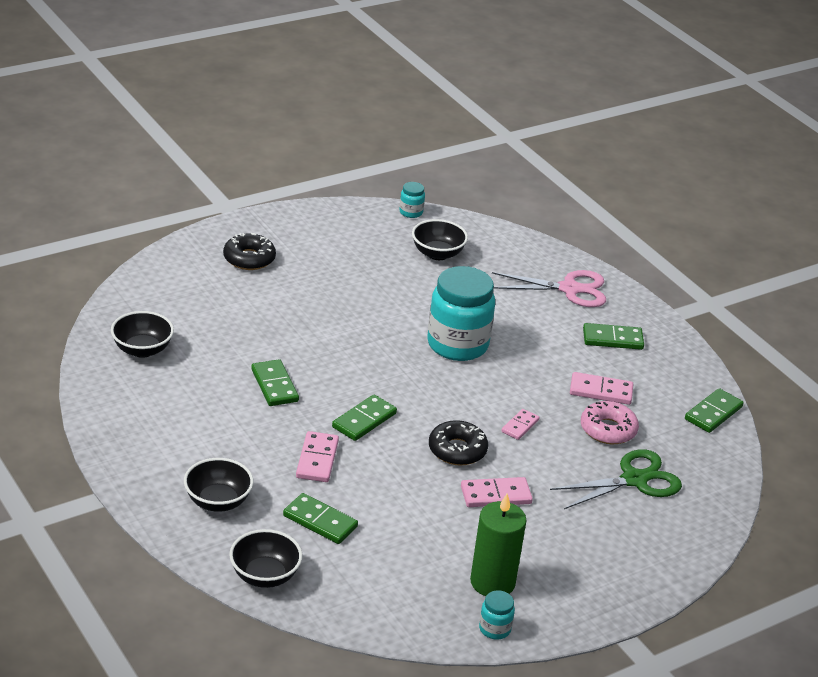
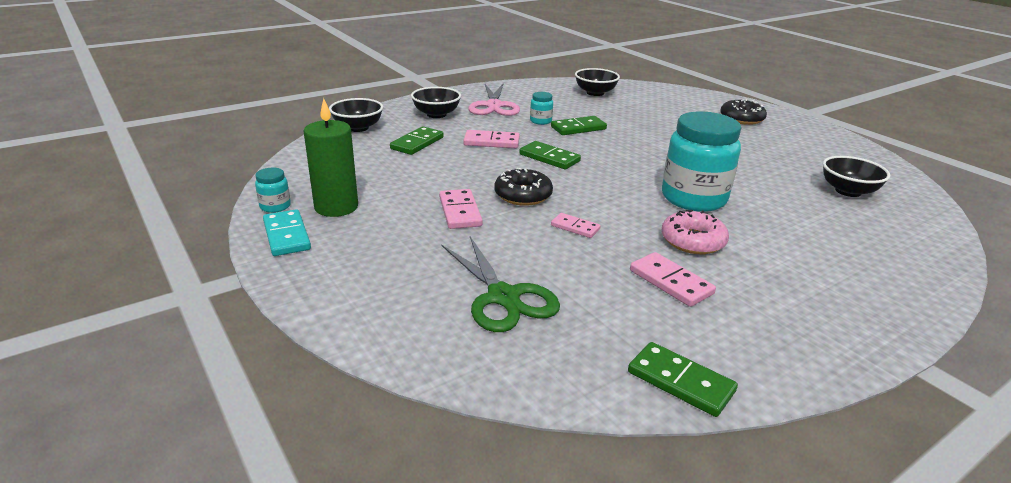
camera: 90 degrees right, 5 degrees down
turquoise jar [399,182,425,218] -> turquoise jar moved to [530,92,553,125]
pink scissors [492,270,606,307] -> pink scissors moved to [468,83,520,116]
pink domino [570,372,633,405] -> pink domino turned 45 degrees counterclockwise [630,252,716,307]
pink donut [581,401,639,444] -> pink donut moved to [661,209,729,254]
green domino [583,323,644,350] -> none
none -> turquoise domino [263,209,311,256]

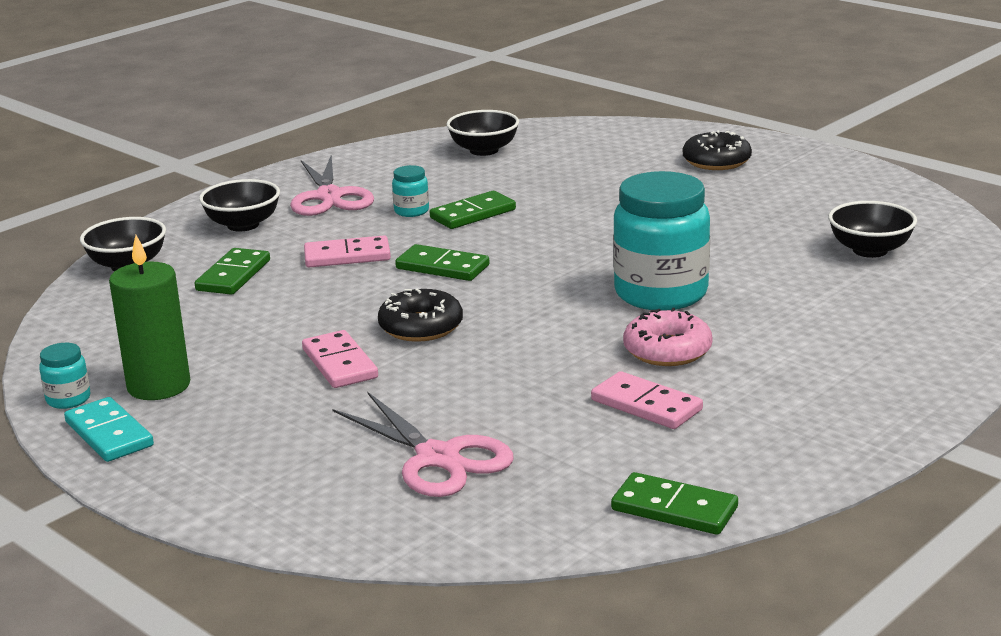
camera: 10 degrees left, 5 degrees down
green scissors [441,237,560,332] -> pink scissors [332,392,514,497]
pink domino [551,213,600,238] -> none

